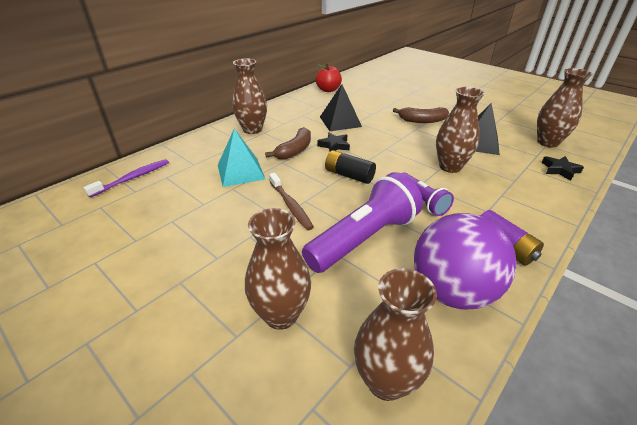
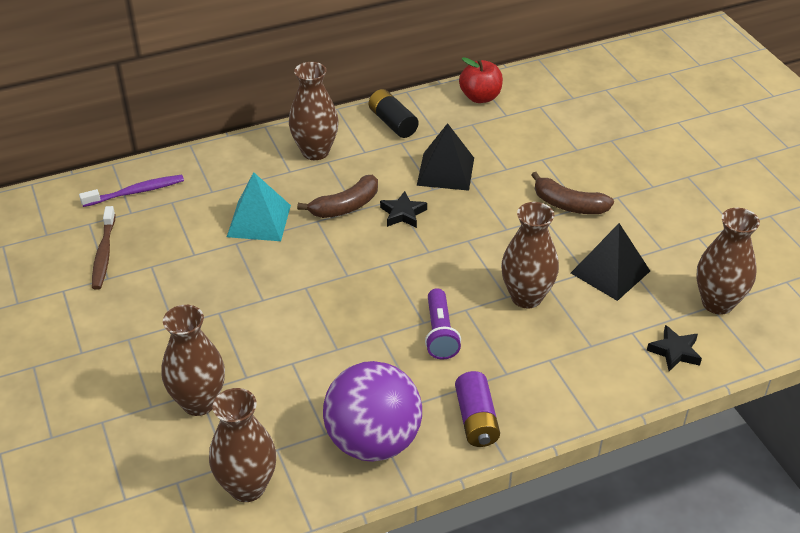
camera: 25 degrees right, 5 degrees up
brown toothbrush [269,173,314,230] -> brown toothbrush moved to [92,206,116,290]
purple flashlight [302,172,423,273] -> none
black battery [325,150,376,184] -> black battery moved to [368,89,419,138]

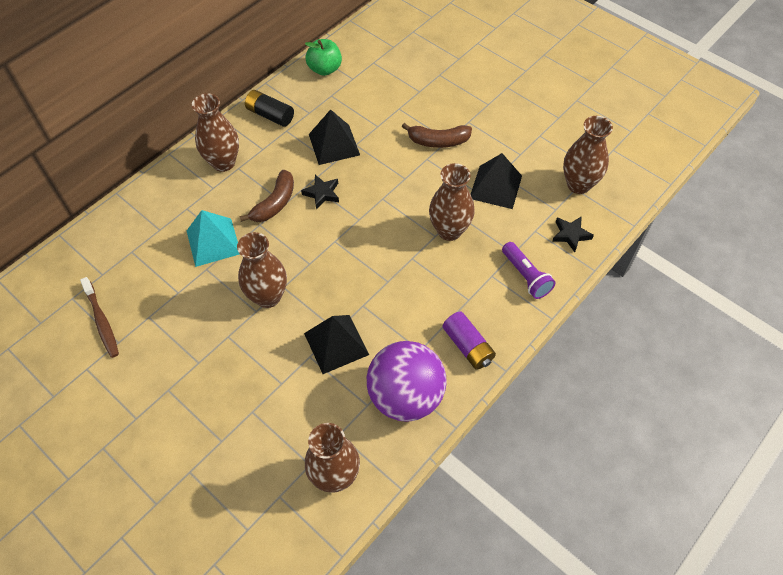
camera: 25 degrees left, 15 degrees up
purple toothbrush [79,175,184,207] -> none
brown vase [161,305,225,416] -> brown vase moved to [237,232,287,308]
purple flashlight [425,288,461,360] -> purple flashlight moved to [502,242,556,299]
red apple [459,57,503,103] -> green apple [305,39,342,76]
none -> black pyramid [304,315,369,374]

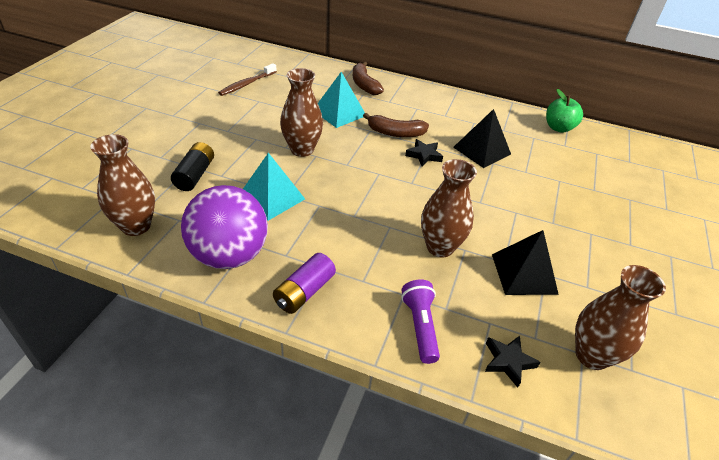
camera: 65 degrees right, 15 degrees down
brown vase [192,93,239,172] -> none
black battery [245,90,294,127] -> black battery moved to [171,142,214,191]
black pyramid [304,315,369,374] -> turquoise pyramid [243,153,305,221]
brown banana [402,123,472,148] -> brown banana moved to [353,61,384,95]
purple flashlight [502,242,556,299] -> purple flashlight turned 135 degrees clockwise [401,279,440,364]

